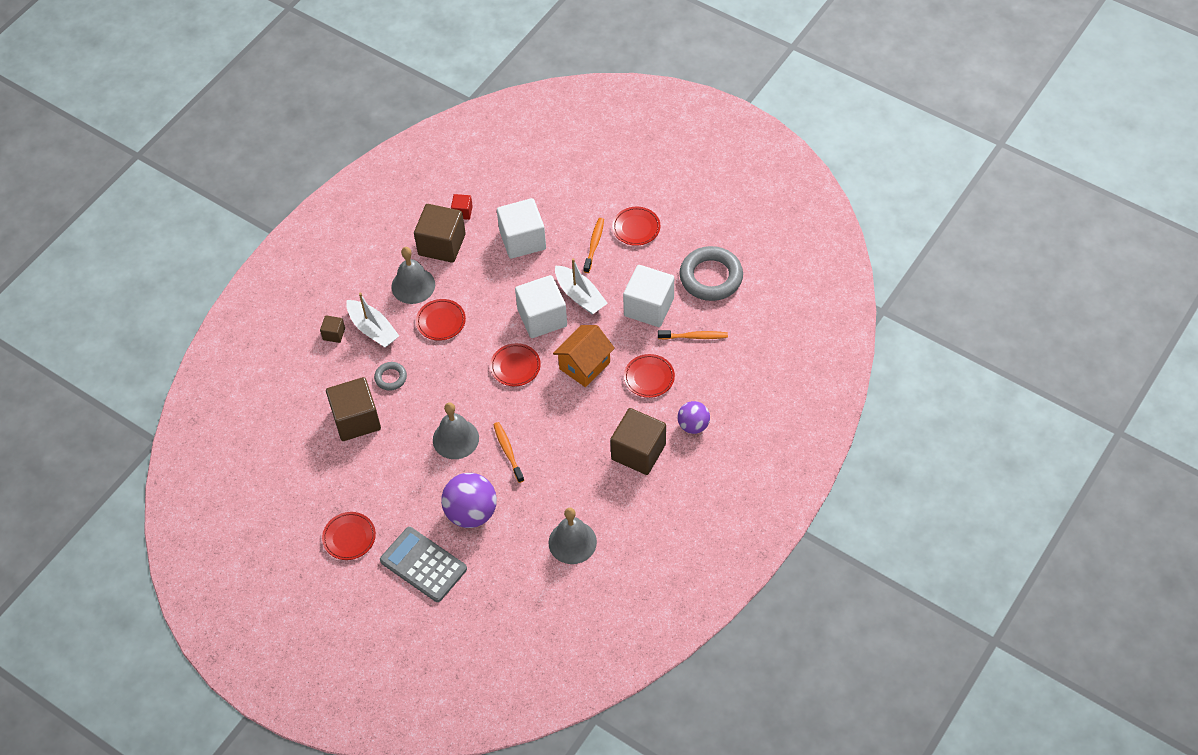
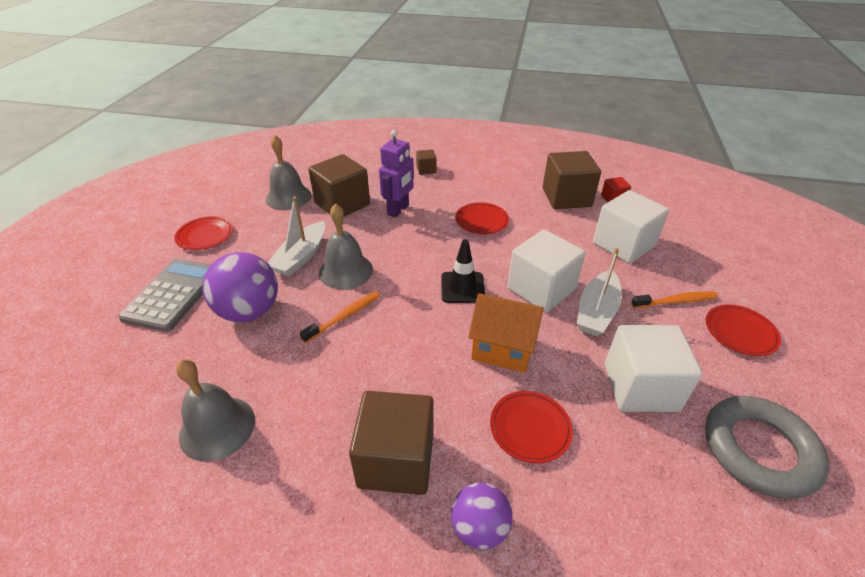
camera: 65 degrees right, 15 degrees down
white boat [346,293,399,348] -> white boat moved to [268,197,325,277]
grey ring [374,362,407,391] -> purple robot [379,130,414,218]
grey bell [391,247,435,304] -> grey bell moved to [266,135,312,210]
red plate [490,343,541,386] -> black traffic cone [441,239,485,303]
orange toothbrush [658,330,728,340] -> none

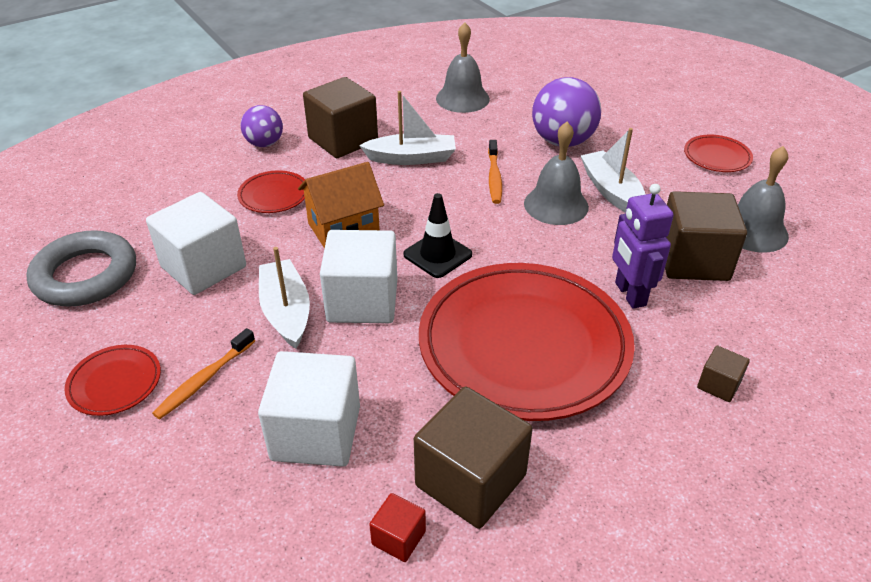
camera: 135 degrees right, 0 degrees up
grey calculator [118,258,211,332] -> none
red plate [455,202,509,234] -> red plate [419,263,635,421], size x2.42
none -> white boat [359,91,456,165]

